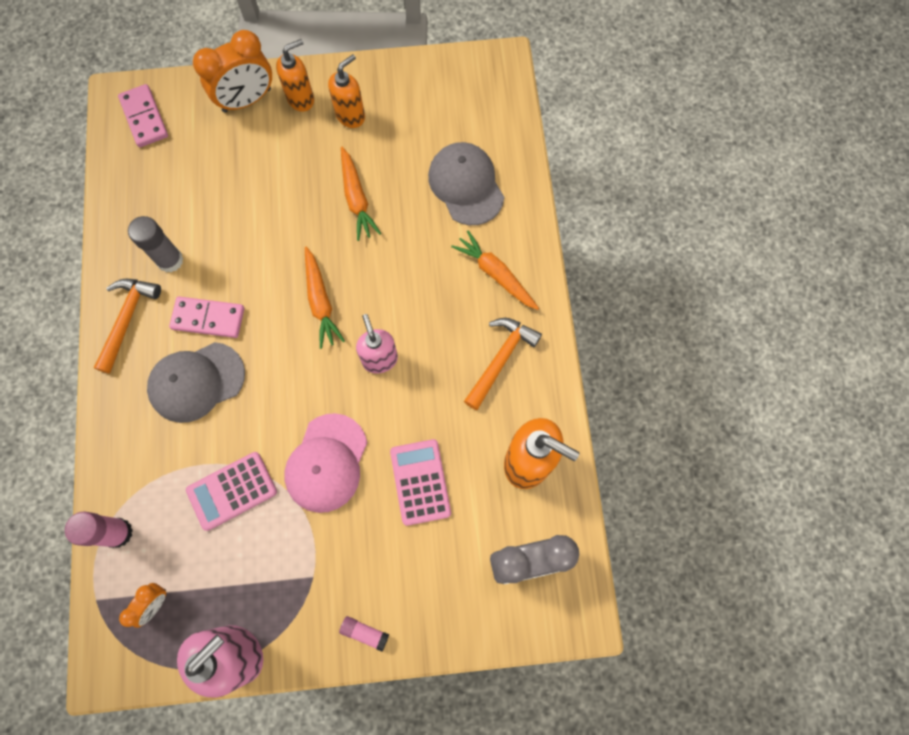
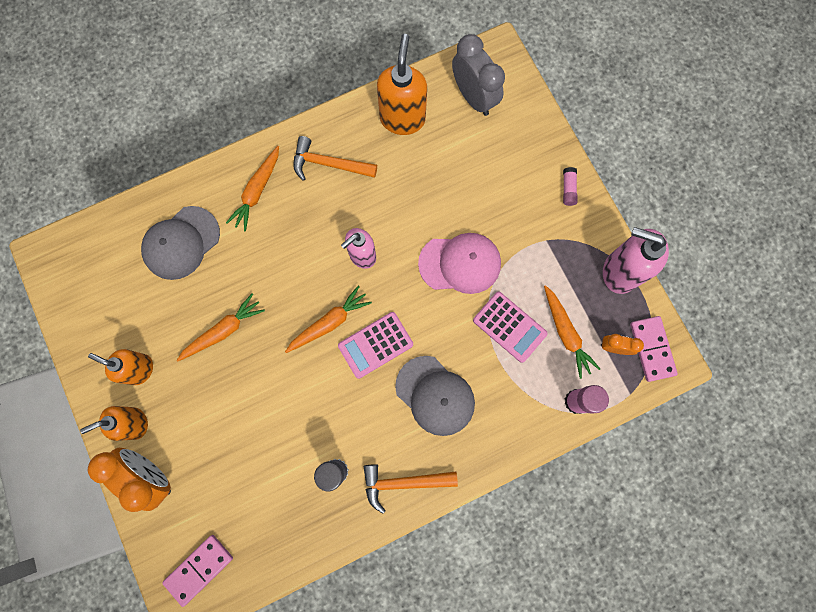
camera: 110 degrees left, 5 degrees up
pink domino [169,296,244,338] -> pink domino moved to [630,316,678,382]
orange soap dispenser [276,39,314,112] -> orange soap dispenser turned 60 degrees counterclockwise [80,406,148,441]
pink calculator [390,439,451,526] -> pink calculator moved to [338,312,413,379]
none -> orange carrot [544,285,600,379]

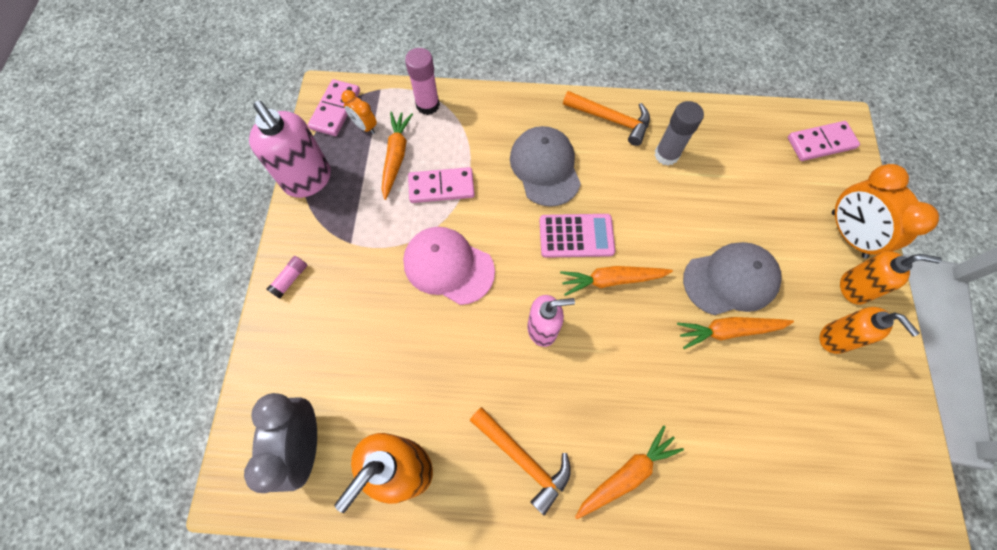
camera: 150 degrees left, 10 degrees down
grey cap [141,206,220,280] -> grey cap moved to [683,242,782,315]
pink calculator [473,292,548,363] -> pink domino [408,167,475,203]

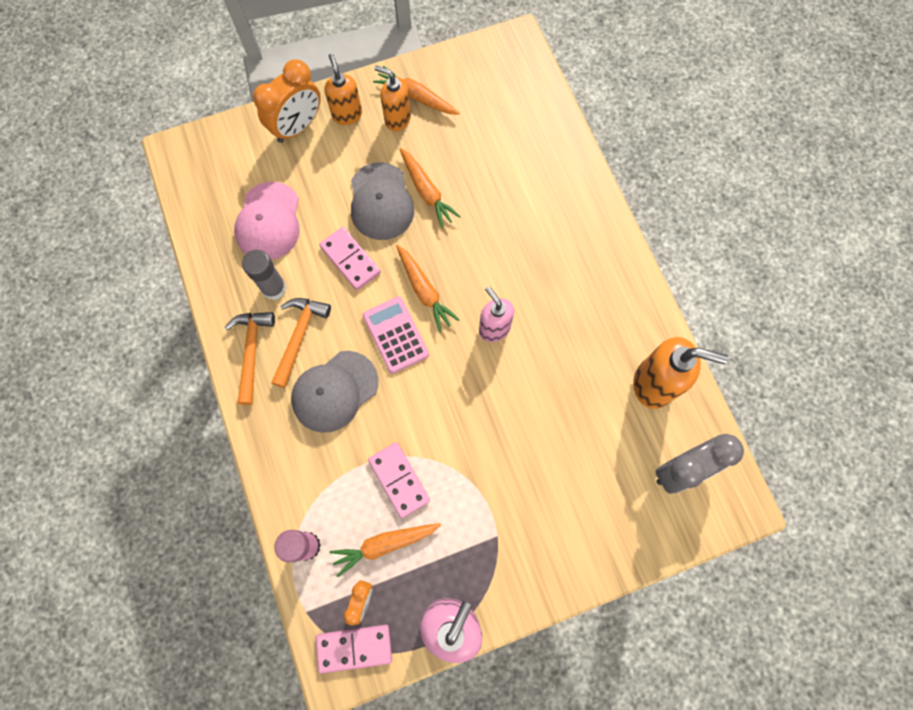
camera: 115 degrees left, 5 degrees up
pink glue stick [266,256,307,299] -> none
pink cap [403,227,495,305] -> pink cap moved to [234,182,300,260]
orange hammer [469,407,571,515] -> orange hammer moved to [271,298,331,388]
orange carrot [575,425,684,519] -> orange carrot moved to [373,66,460,115]
grey cap [683,242,782,315] -> grey cap turned 150 degrees counterclockwise [351,162,414,240]
pink domino [788,121,860,161] -> pink domino moved to [319,227,381,290]
orange soap dispenser [819,307,919,354] -> orange soap dispenser turned 90 degrees counterclockwise [374,65,411,131]

